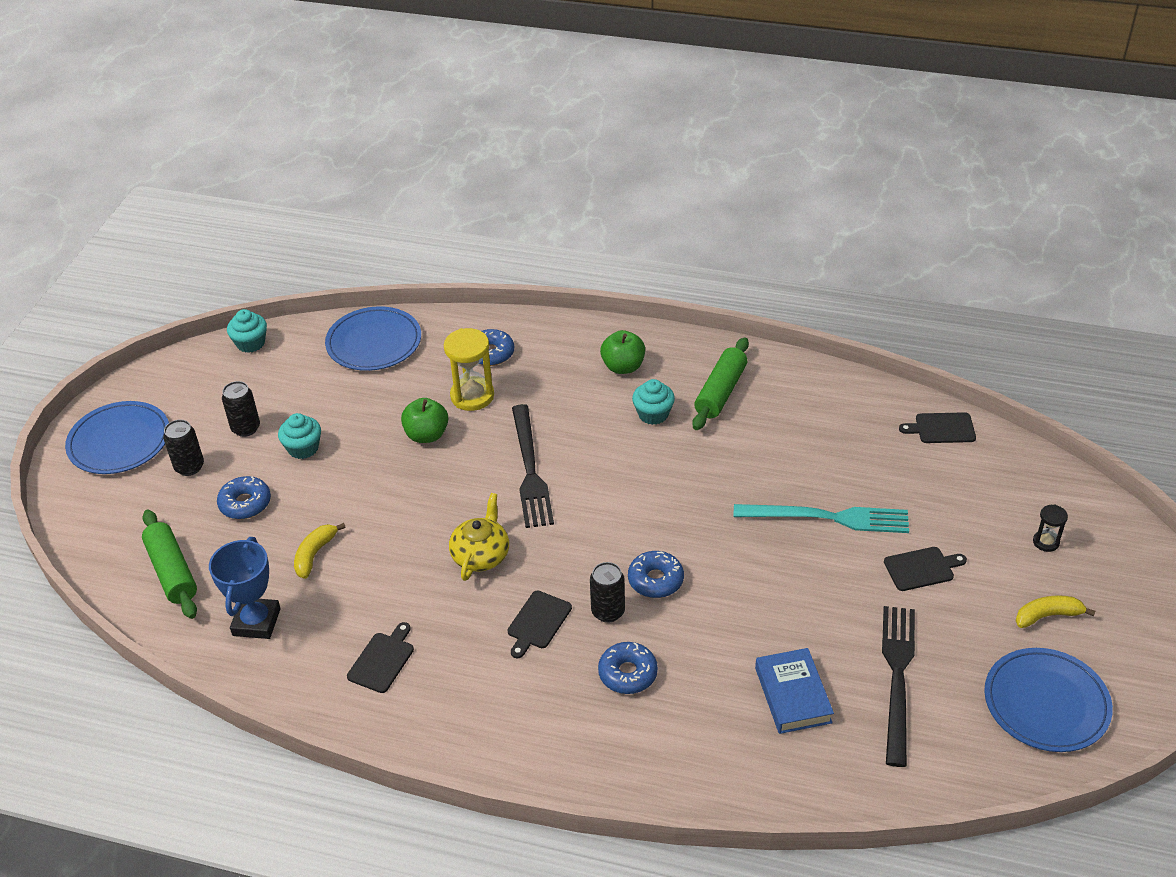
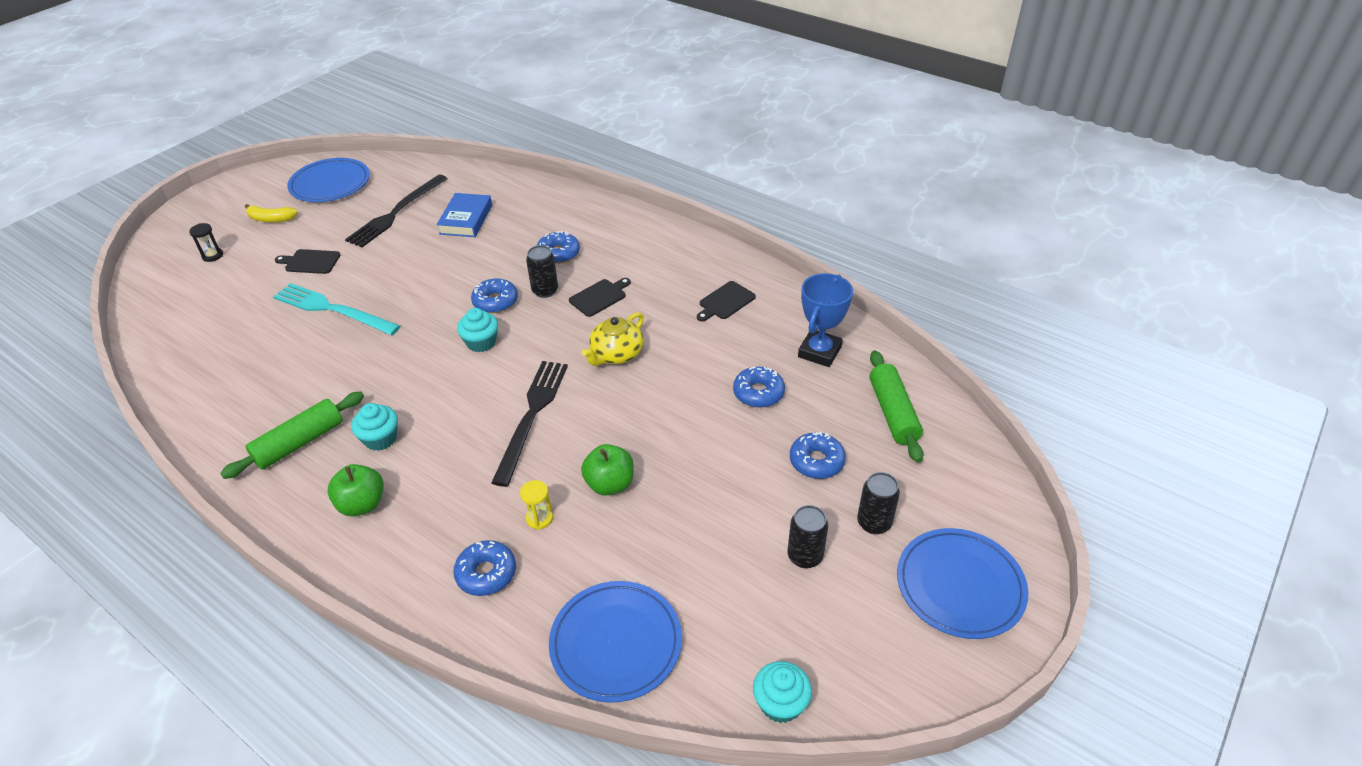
camera: 160 degrees left, 0 degrees up
turquoise cupcake [278,413,321,459] -> turquoise cupcake moved to [457,308,498,352]
yellow banana [294,523,346,579] -> blue donut [733,367,785,408]
yellow hourglass [444,328,494,411] -> yellow hourglass [520,480,553,530], size x0.53
black cutting board [899,412,976,443] -> none

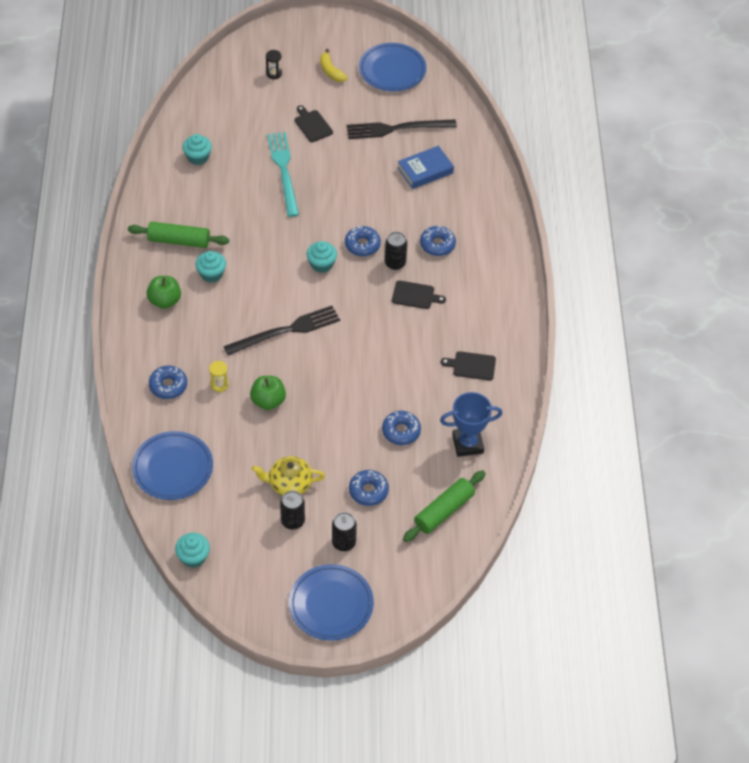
camera: 50 degrees right, 10 degrees up
yellow teapot [582,312,644,366] -> yellow teapot moved to [252,456,325,496]
none -> turquoise cupcake [183,134,212,165]

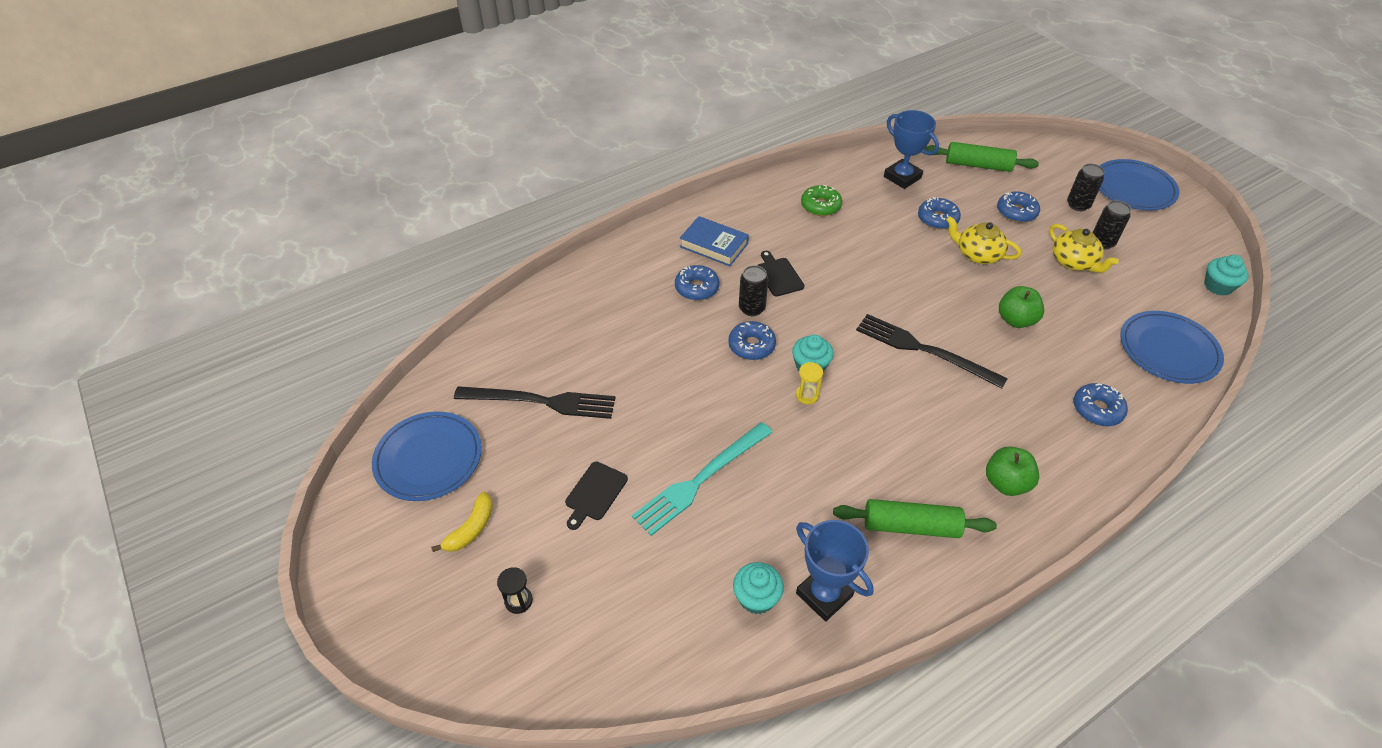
camera: 120 degrees left, 5 degrees down
green rolling pin [128,221,229,248] -> green rolling pin turned 60 degrees counterclockwise [833,499,997,538]
turquoise cupcake [195,251,226,283] -> none
yellow hourglass [209,361,229,392] -> yellow hourglass moved to [796,362,823,404]
black fork [347,119,457,139] -> black fork turned 45 degrees counterclockwise [454,386,616,419]
blue book [398,146,454,189] -> blue book moved to [680,216,749,266]
black cutting board [441,351,496,380] -> green donut [801,185,842,216]
none -> blue trophy [796,520,874,621]
none -> yellow teapot [946,216,1021,264]

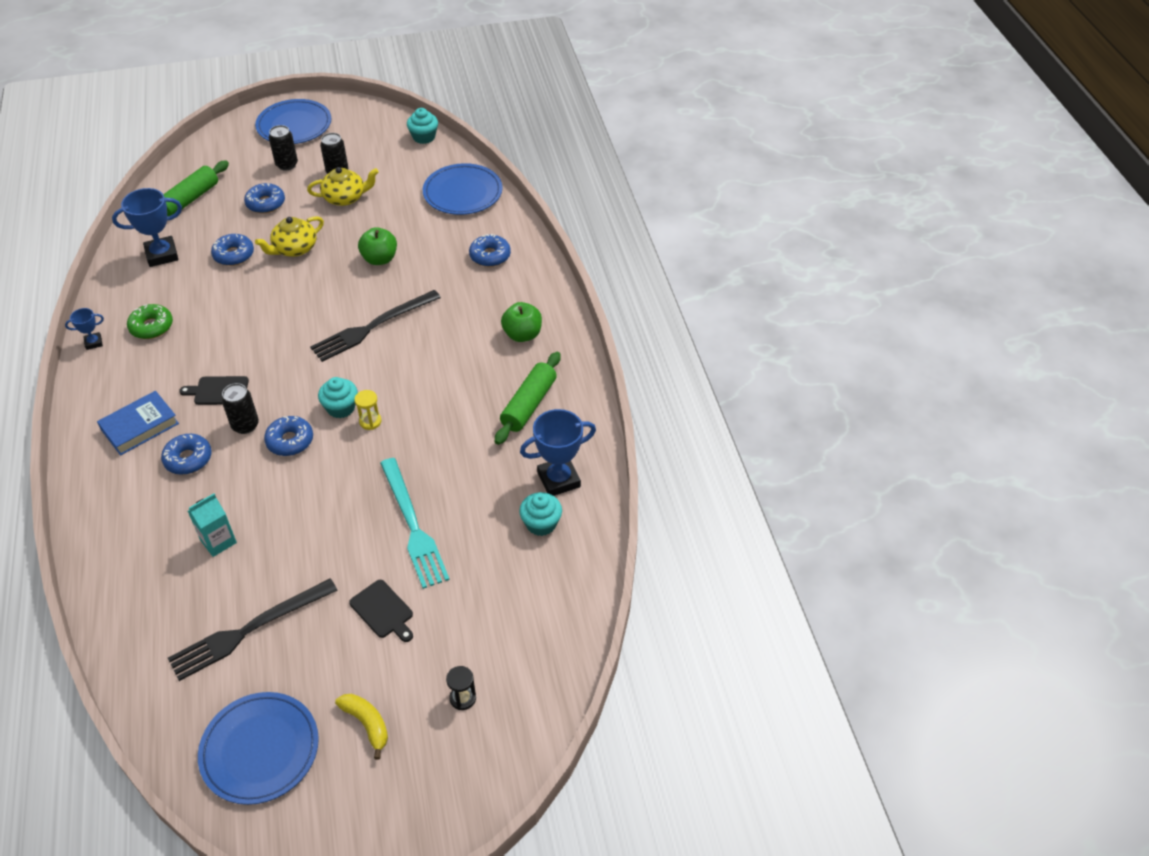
camera: 70 degrees left, 0 degrees up
black fork [454,386,616,419] -> black fork turned 150 degrees counterclockwise [168,578,338,681]
none -> blue trophy [65,308,104,350]
none -> turquoise carton [188,493,237,557]

